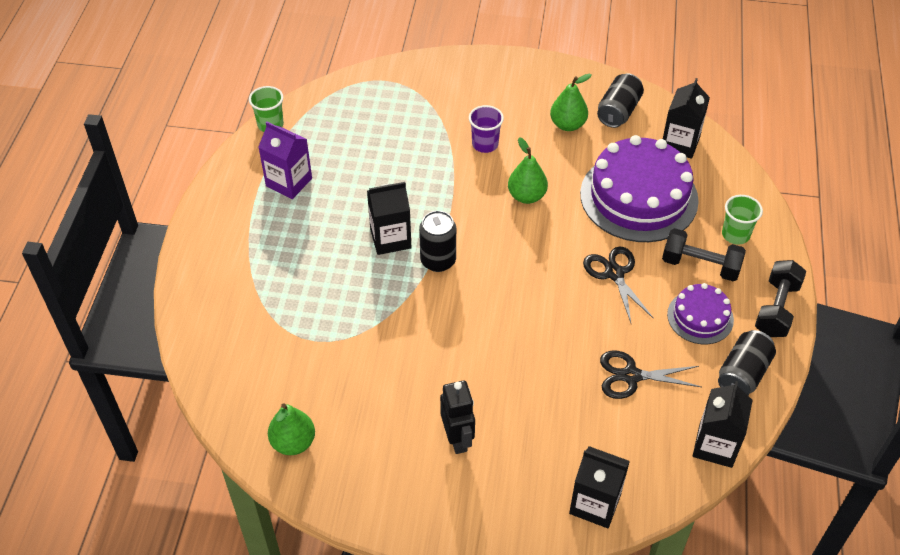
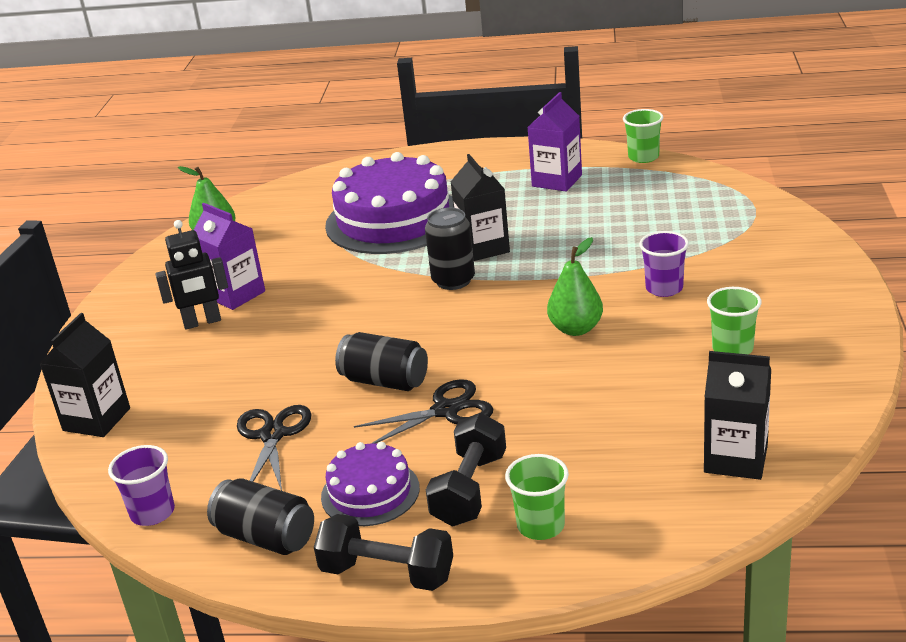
camera: 90 degrees right, 20 degrees down
green pear [550,74,592,131] -> green cup [707,287,762,354]
purple cake [580,135,699,242] -> purple cake moved to [325,152,453,254]
black can [597,74,644,128] -> black can moved to [335,332,428,391]
black carton [693,381,753,468] -> purple cup [108,445,175,526]
none -> purple carton [194,203,265,310]

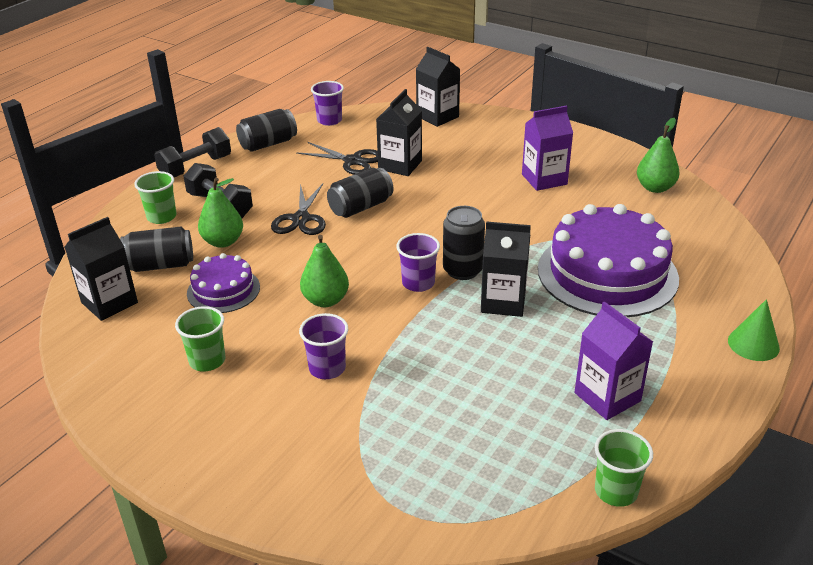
camera: 115 degrees right, 5 degrees up
black robot [155,220,228,329] -> none
purple cake [321,442,420,526] -> purple cake moved to [187,253,260,313]
none -> black can [120,227,193,272]
none -> green pear [198,178,243,248]
none -> black carton [376,89,422,176]
none -> purple cup [396,233,440,292]
none -> green cone [728,299,780,361]

